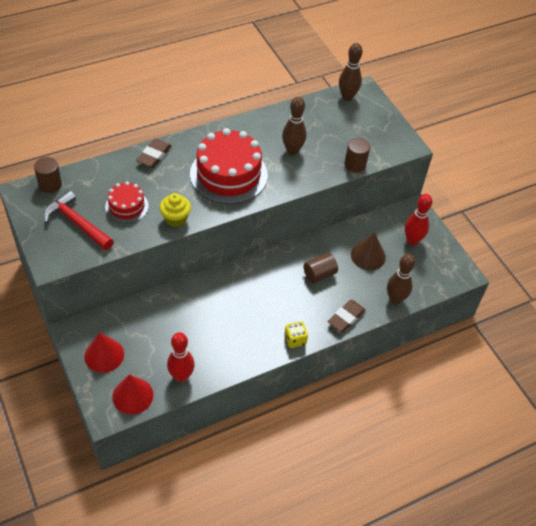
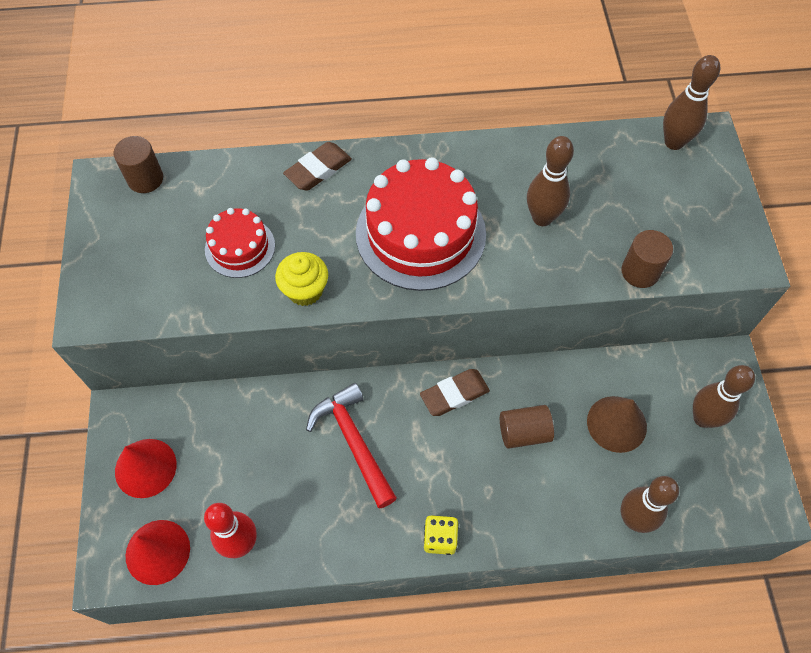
camera: 25 degrees right, 10 degrees up
red hammer [44,190,114,250] -> red hammer moved to [306,383,397,508]
brown eraser [328,300,366,332] -> brown eraser moved to [420,369,490,416]
red bowling pin [405,194,432,245] -> brown bowling pin [693,365,755,428]

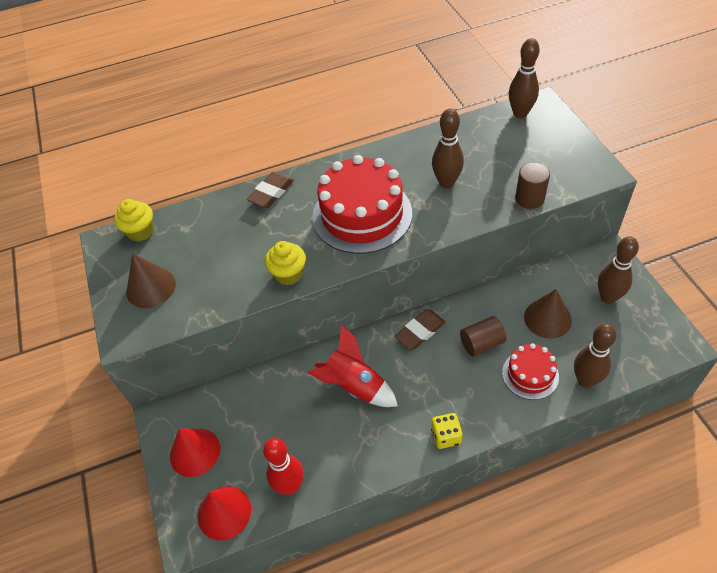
camera: 10 degrees left, 10 degrees down
brown cylinder [113,136,163,193] -> yellow cupcake [114,199,154,242]
red cake [205,208,275,278] -> red cake moved to [502,343,559,400]
red hammer [306,383,397,508] -> red rocket [307,324,398,407]
none -> brown cone [126,253,176,308]

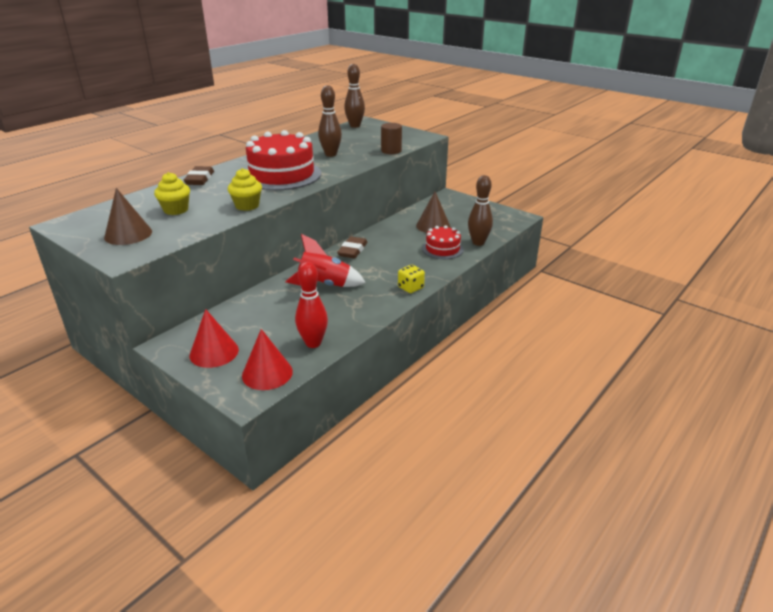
camera: 35 degrees left, 20 degrees down
yellow cupcake [114,199,154,242] -> yellow cupcake moved to [154,172,190,215]
brown cylinder [460,316,506,356] -> none
brown bowling pin [598,236,639,304] -> none

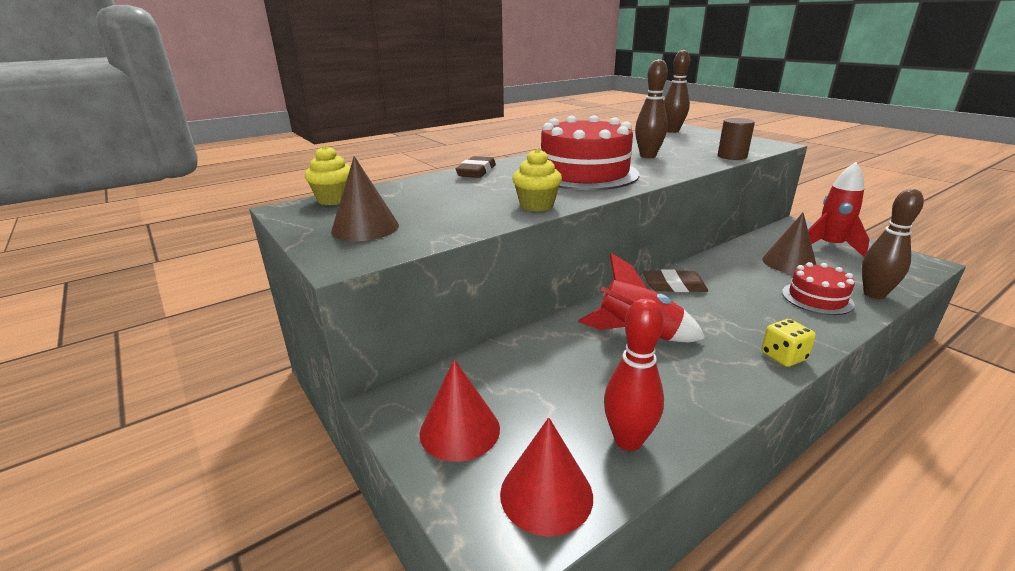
camera: 15 degrees right, 5 degrees down
yellow cupcake [154,172,190,215] -> yellow cupcake moved to [305,145,351,205]
brown eraser [337,236,367,258] -> brown eraser turned 60 degrees clockwise [643,269,708,292]
none -> red rocket [808,162,870,257]

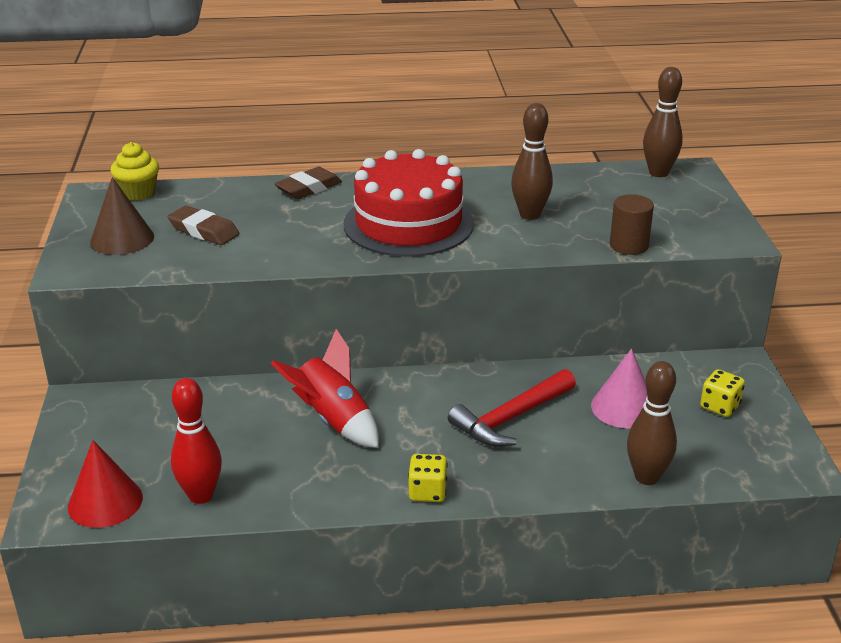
camera: 30 degrees right, 5 degrees up
red cone [420,359,500,462] -> none
yellow cupcake [512,148,562,211] -> none
brown eraser [643,269,708,292] -> brown eraser moved to [168,206,239,245]
brown cone [762,213,816,274] -> pink cone [591,349,647,429]
red cake [782,262,855,315] -> none
red rocket [808,162,870,257] -> yellow dice [700,369,745,417]
none -> red hammer [448,369,576,447]

